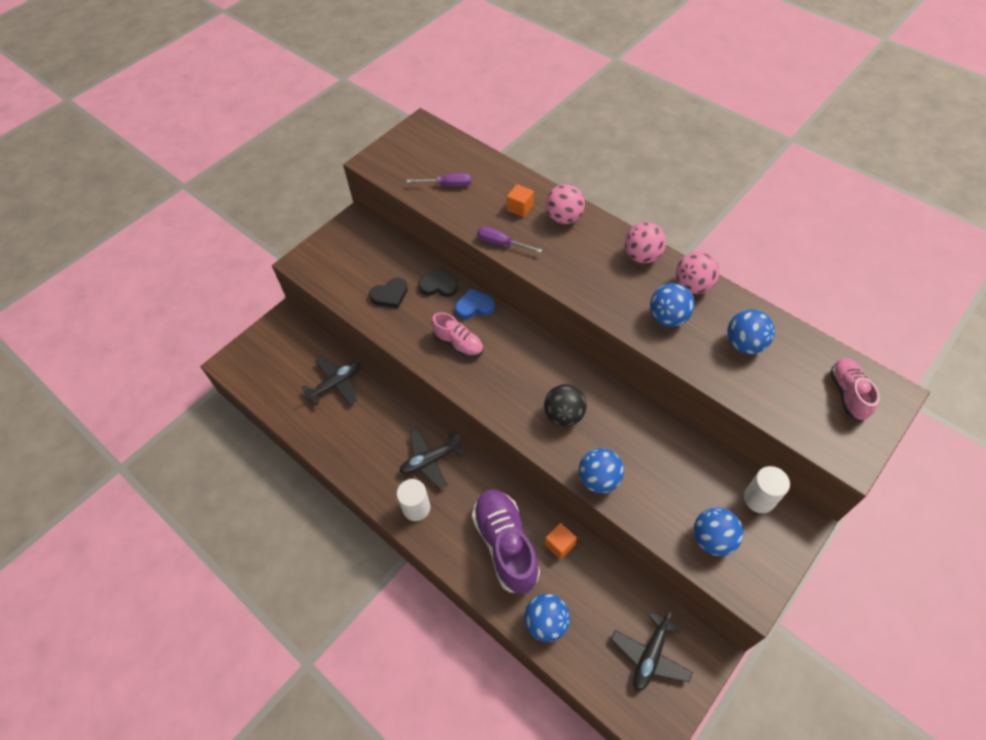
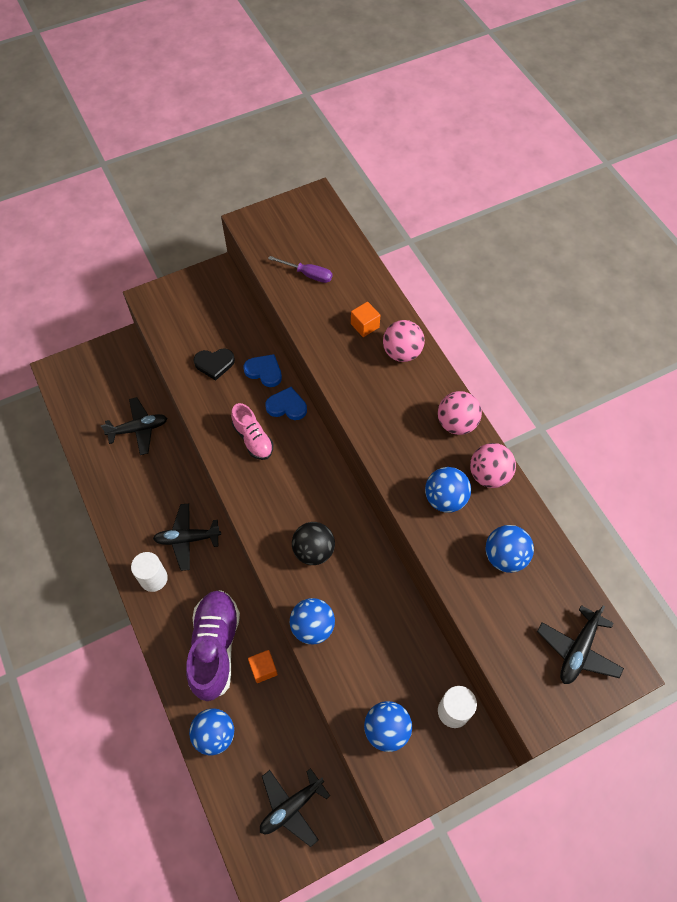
camera: 20 degrees right, 5 degrees up
black heart [419,268,458,297] -> blue heart [244,354,282,387]
purple screwdriver [477,227,542,253] -> none
pink shoe [830,358,879,421] -> black plane [537,605,624,684]

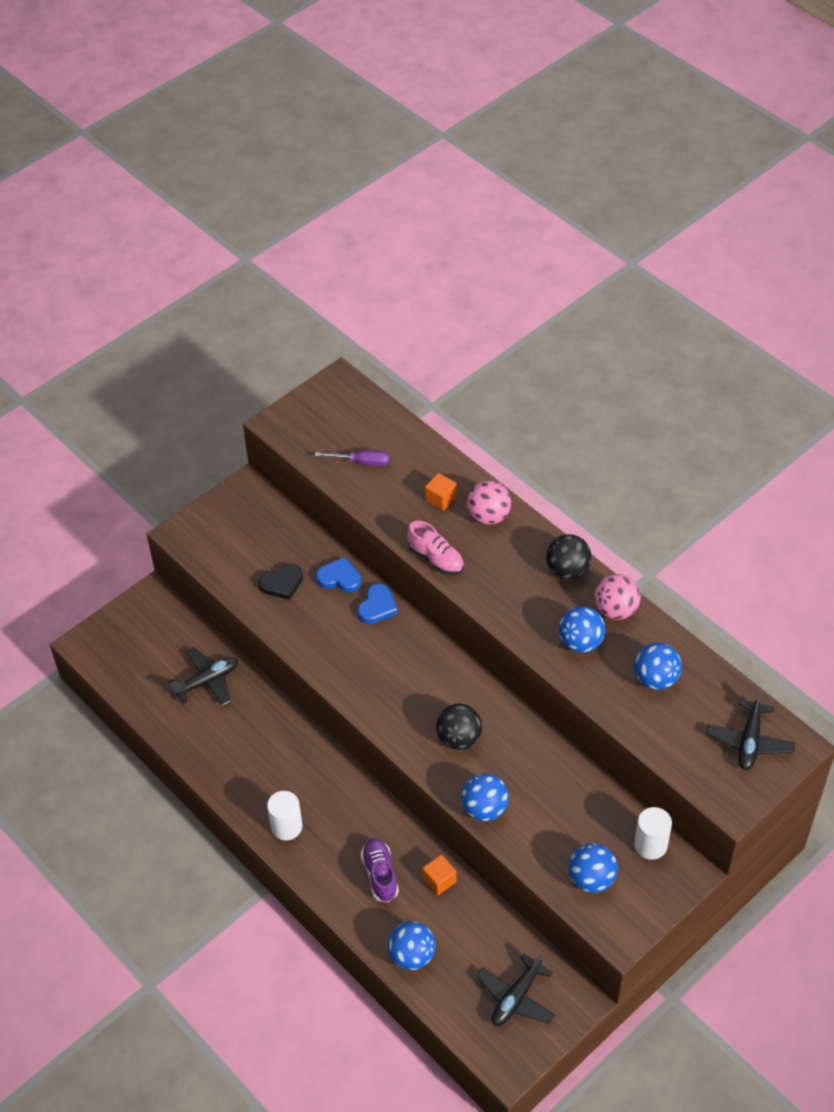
camera: 15 degrees left, 10 degrees down
black plane [153,504,221,571] -> none
purple shoe [186,590,240,701] -> purple shoe [361,839,399,902], size x0.58
pink shoe [231,403,273,460] -> pink shoe moved to [407,521,464,575]
blue heart [265,387,307,420] -> blue heart turned 120 degrees clockwise [357,583,398,624]
pink ball [438,391,482,435] -> black ball [546,534,591,579]

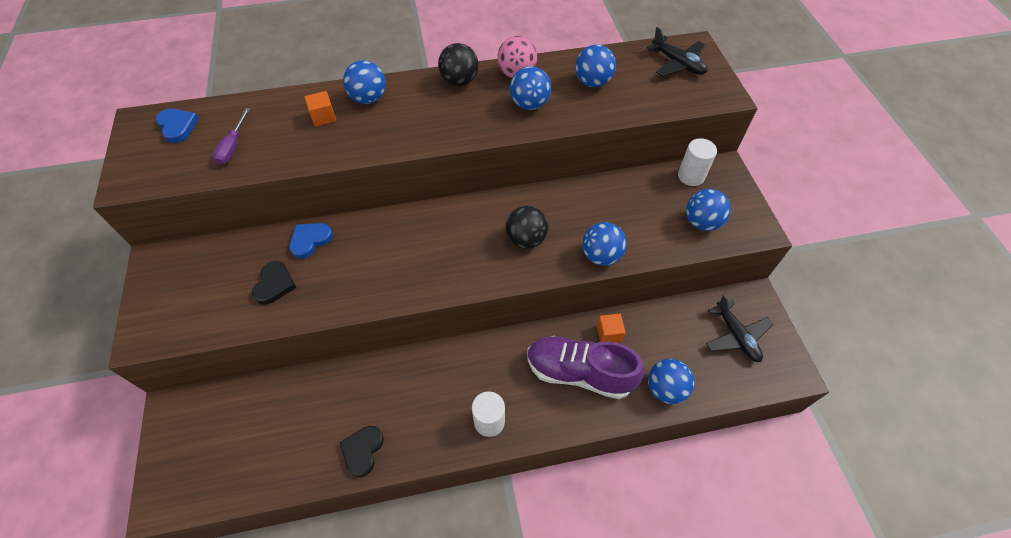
camera: 60 degrees left, 5 degrees up
black plane [168,647,238,706] -> none
purple screwdriver [315,450,389,466] -> purple screwdriver turned 150 degrees clockwise [213,108,250,165]
blue heart [357,583,398,624] -> blue heart moved to [156,109,199,143]
purple shoe [361,839,399,902] -> purple shoe [527,336,644,399], size x1.72
pink shoe [407,521,464,575] -> none
pink ball [467,481,511,525] -> blue ball [343,60,386,104]
none -> black heart [339,426,384,477]

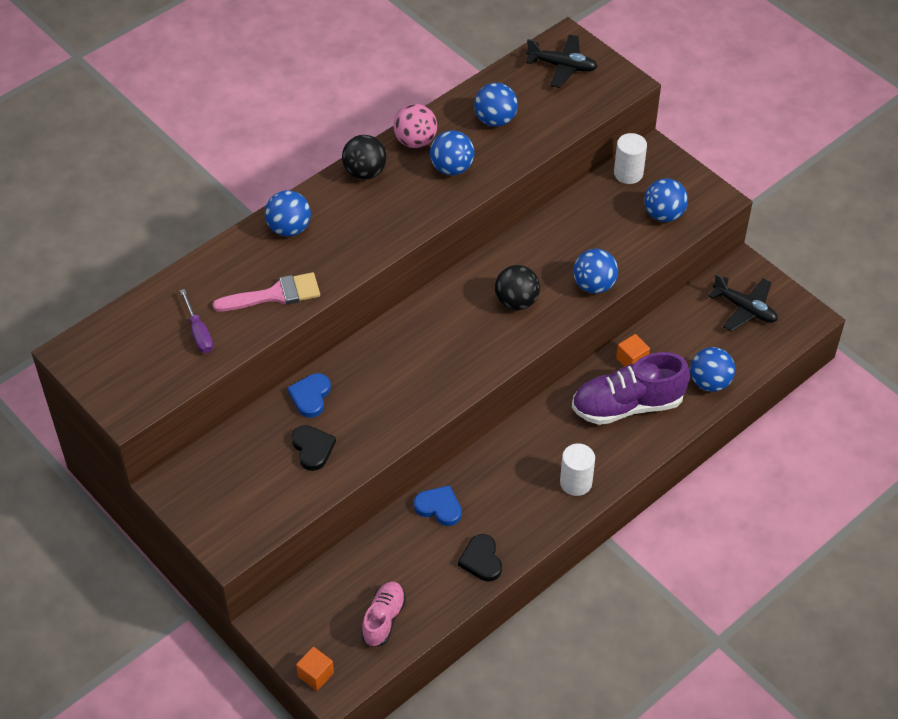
camera: 30 degrees left, 5 degrees down
blue heart [156,109,199,143] -> blue heart moved to [414,485,462,526]
orange cube [305,91,336,127] -> orange cube moved to [296,647,334,691]
none -> pink brush [213,272,320,312]
none -> pink shoe [361,582,406,647]

